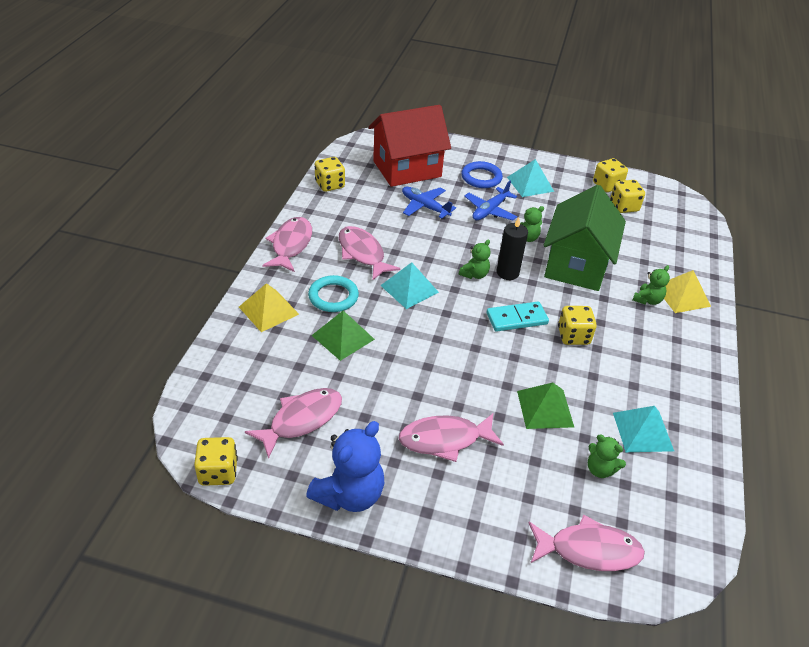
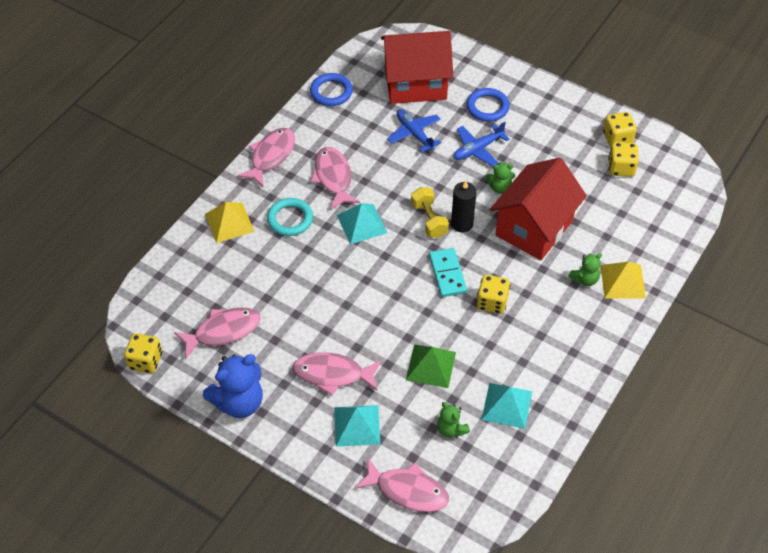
camera: 20 degrees right, 10 degrees up
green pyramid [311,311,375,361] -> none
yellow dice [315,157,345,192] -> blue ring [310,73,353,106]
green teddy bear [459,239,490,279] -> yellow dumbbell [411,187,449,238]
turquoise domino [487,302,549,332] -> turquoise domino turned 75 degrees clockwise [429,248,467,297]
turquoise pyramid [507,159,554,197] -> turquoise pyramid moved to [334,405,380,447]
green house [544,185,626,291] -> red house [490,158,587,260]

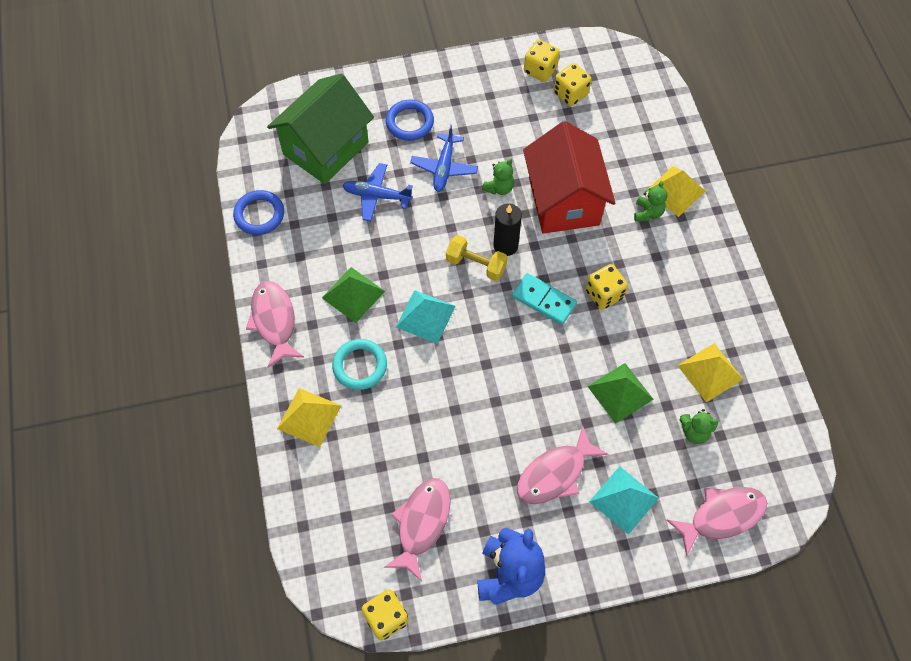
camera: 45 degrees left, 10 degrees up
pink fish [311,147,360,209] -> green pyramid [322,267,385,323]
red house [381,31,453,104] -> green house [267,74,374,184]
turquoise pyramid [482,383,532,429] -> yellow pyramid [677,343,743,403]

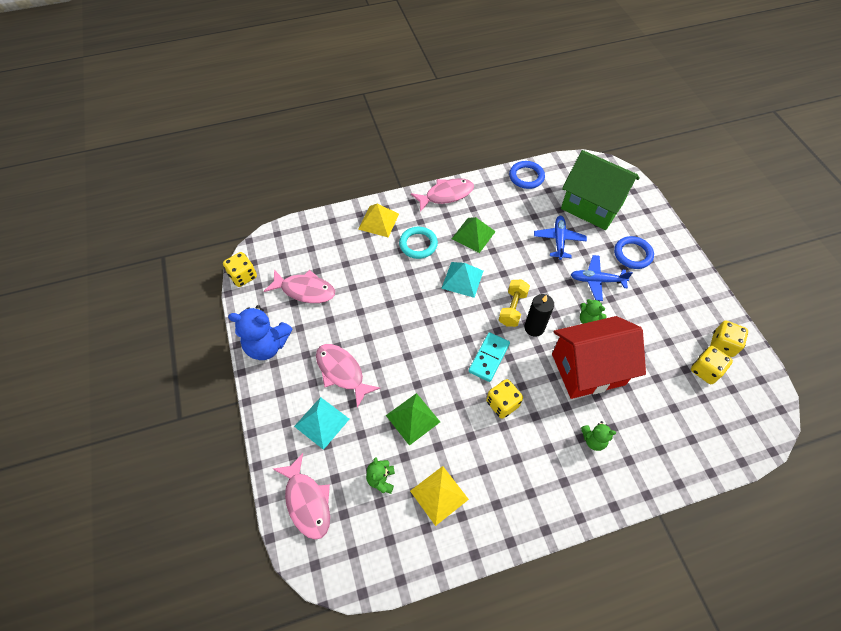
camera: 85 degrees right, 5 degrees down
yellow pyramid [647,166,706,217] -> none

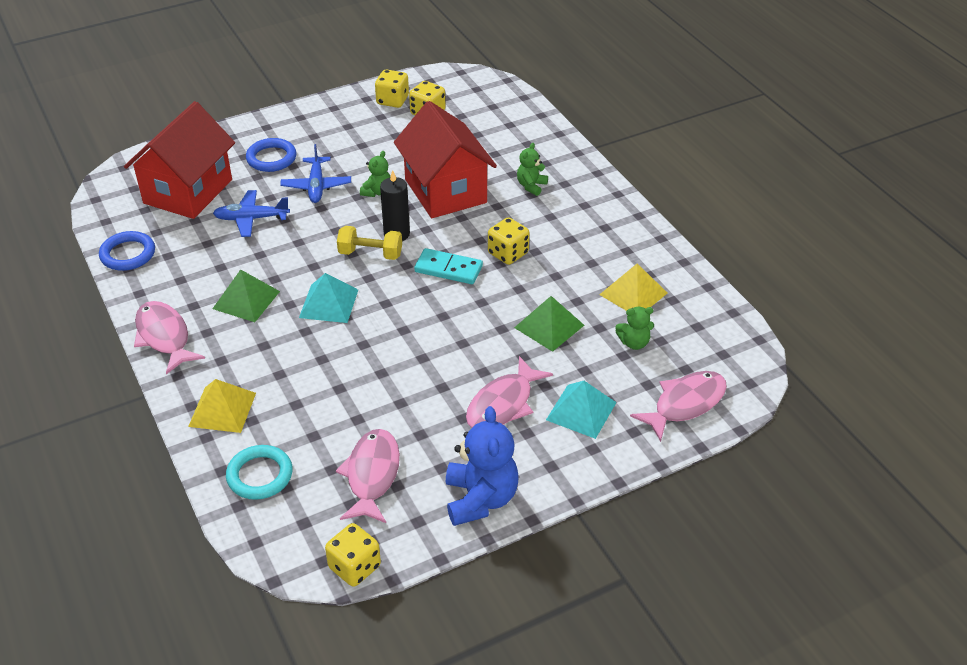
camera: 100 degrees left, 15 degrees down
turquoise ring [399,227,438,259] -> turquoise ring moved to [226,445,293,500]
green house [561,150,640,230] -> red house [124,101,235,219]
green teddy bear [581,421,616,451] -> green teddy bear turned 150 degrees counterclockwise [517,143,548,196]

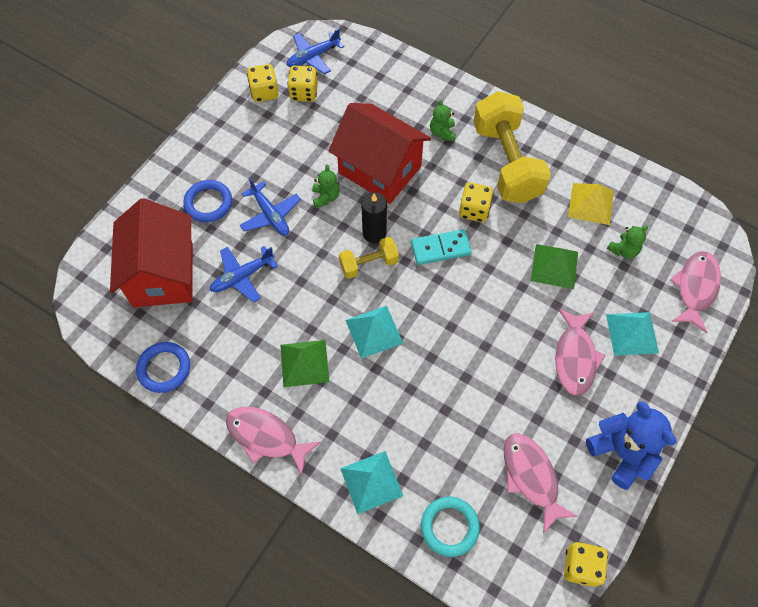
camera: 30 degrees left, 20 degrees up
yellow pyramid [188,379,256,433] -> turquoise pyramid [340,451,403,514]
none -> blue plane [287,28,344,74]
none -> yellow dumbbell [473,91,551,203]

